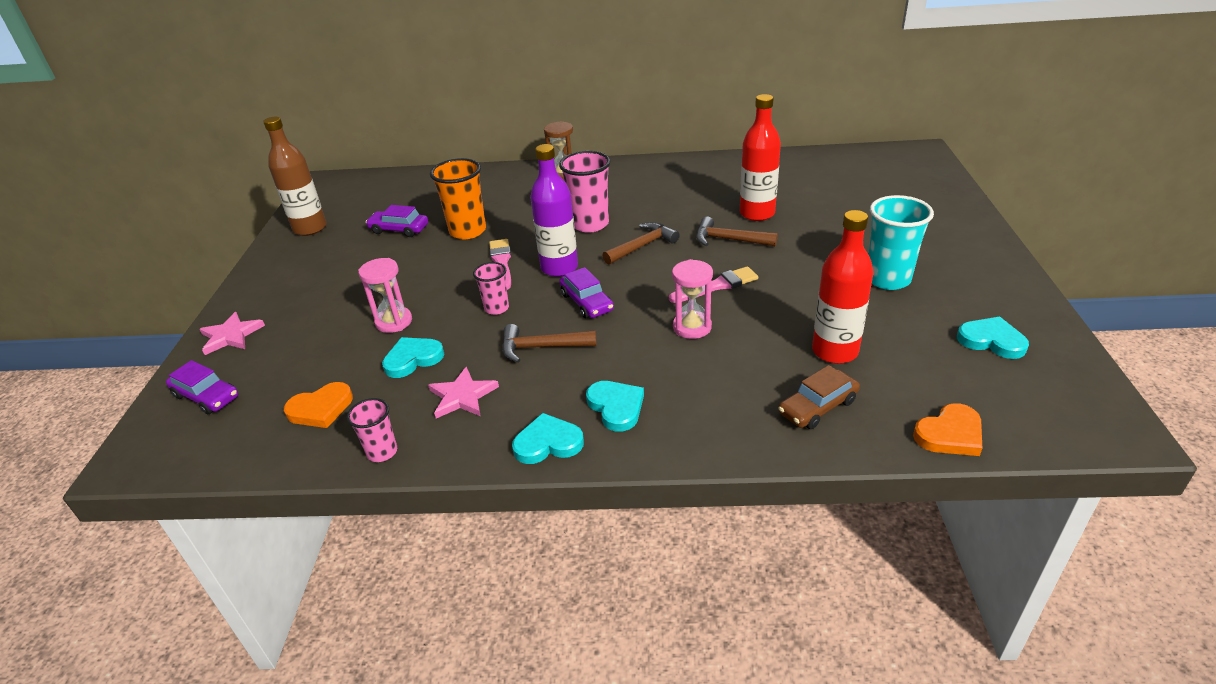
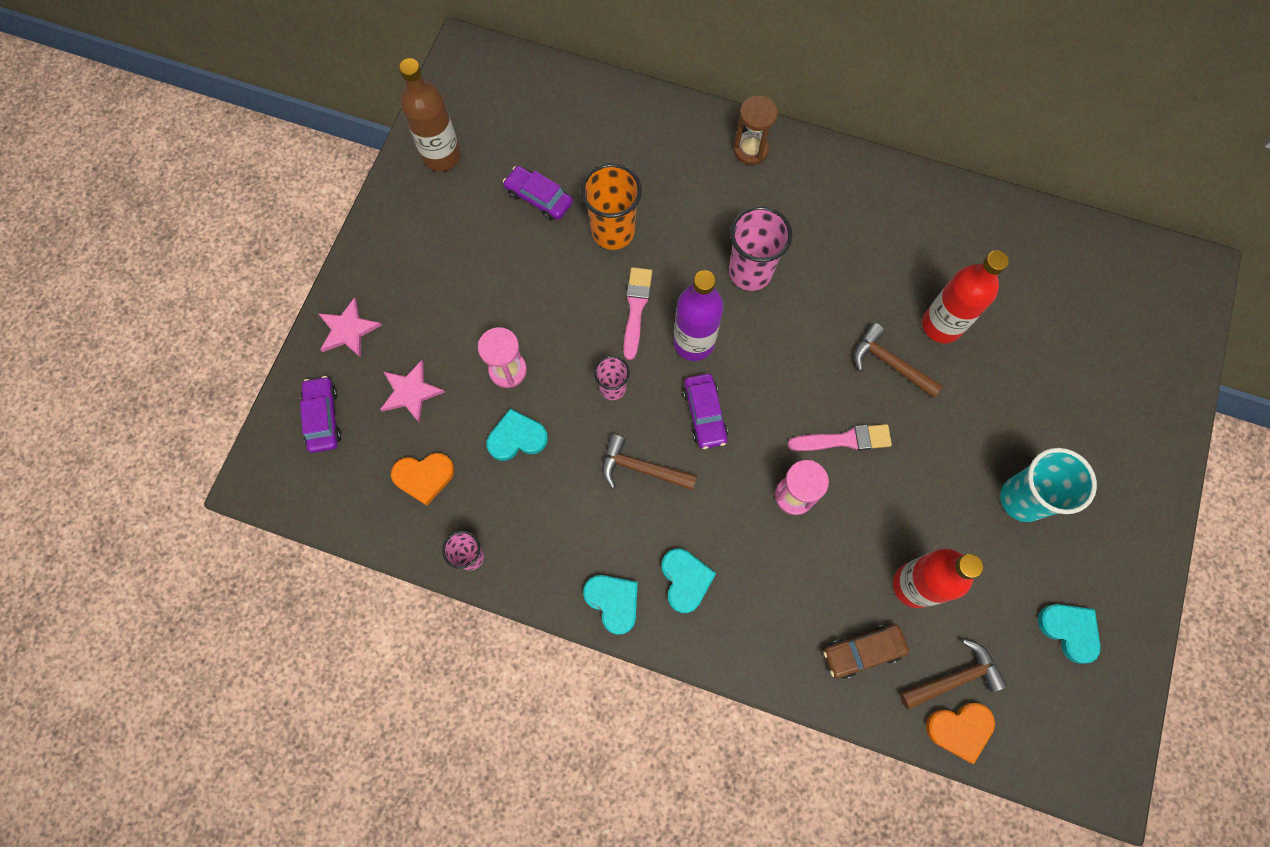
camera: 15 degrees right, 35 degrees up
purple car [166,360,238,414] -> purple car turned 150 degrees counterclockwise [300,376,341,453]
pink star [428,366,499,418] -> pink star moved to [380,360,445,423]
turquoise heart [512,413,584,464] -> turquoise heart turned 45 degrees clockwise [583,575,638,635]
brown hammer [602,222,680,265] -> brown hammer moved to [900,639,1007,710]

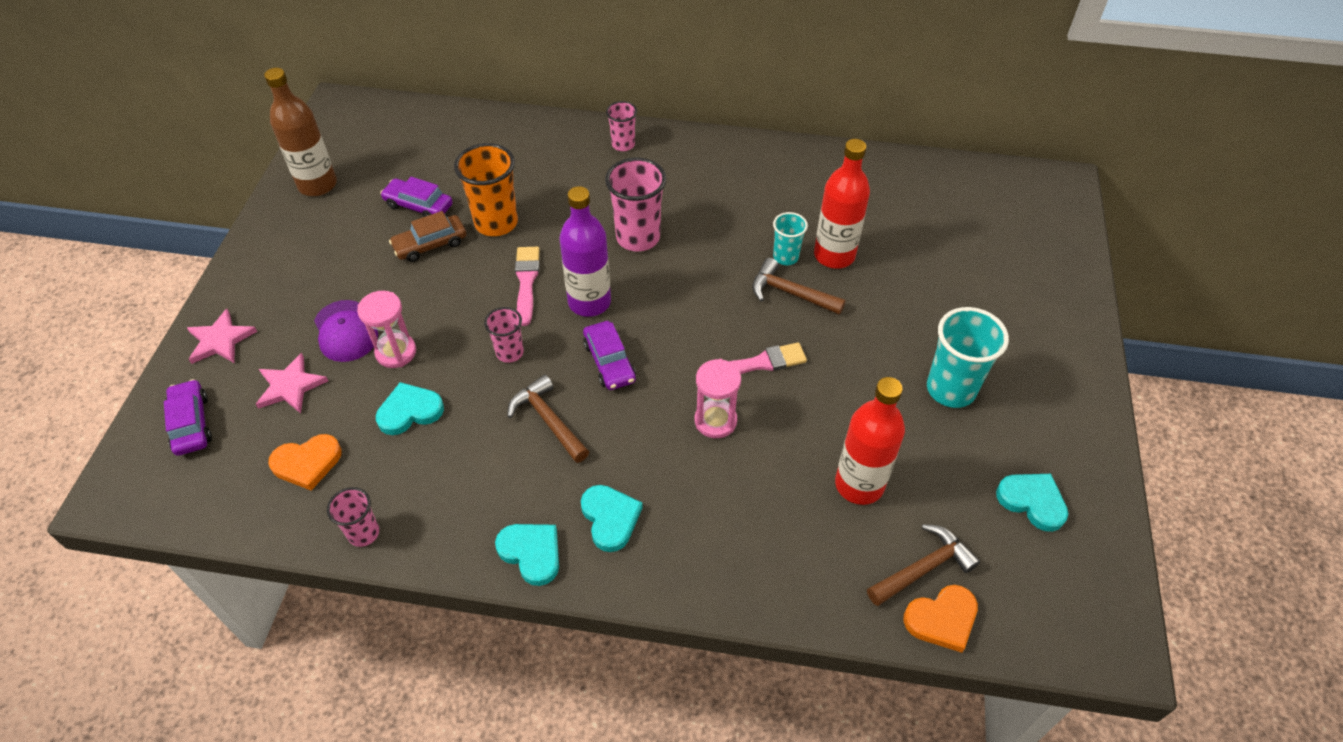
camera: 10 degrees left, 20 degrees down
brown hammer [602,434,697,490] -> brown hammer turned 45 degrees clockwise [507,375,589,463]
brown hourglass [733,96,778,165] -> pink cup [606,101,637,151]
brown car [823,625,909,679] -> brown car moved to [389,211,466,262]
none -> purple cap [314,300,378,362]
none -> turquoise cup [773,212,808,265]

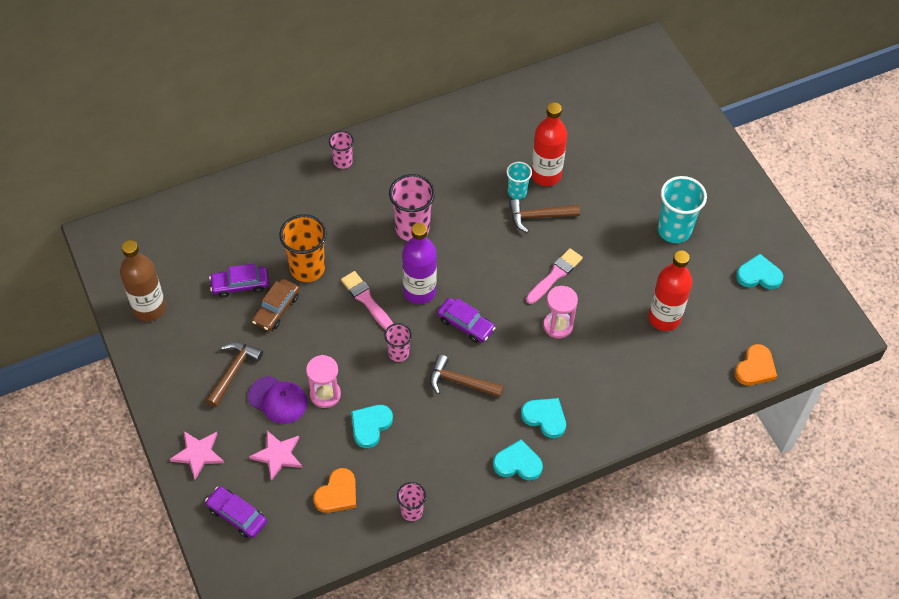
camera: 35 degrees left, 5 degrees up
brown hammer [867,524,980,606] -> brown hammer moved to [206,342,263,407]

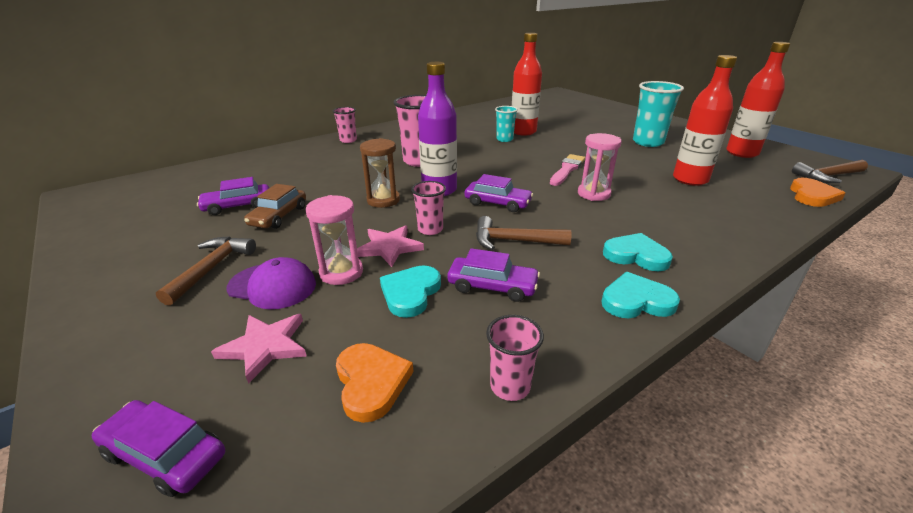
camera: 10 degrees left, 25 degrees down
brown bottle [120,240,166,322] -> none
pink star [170,431,224,480] -> pink star moved to [357,225,424,267]
orange cup [279,214,327,282] -> none
orange heart [313,468,356,513] -> orange heart turned 45 degrees counterclockwise [336,343,414,423]
pink brush [341,271,393,330] -> brown hourglass [360,138,400,208]
brown hammer [509,199,580,233] -> brown hammer moved to [792,160,868,183]
turquoise heart [736,254,783,289] -> red bottle [726,42,790,158]
none -> purple car [447,248,540,302]

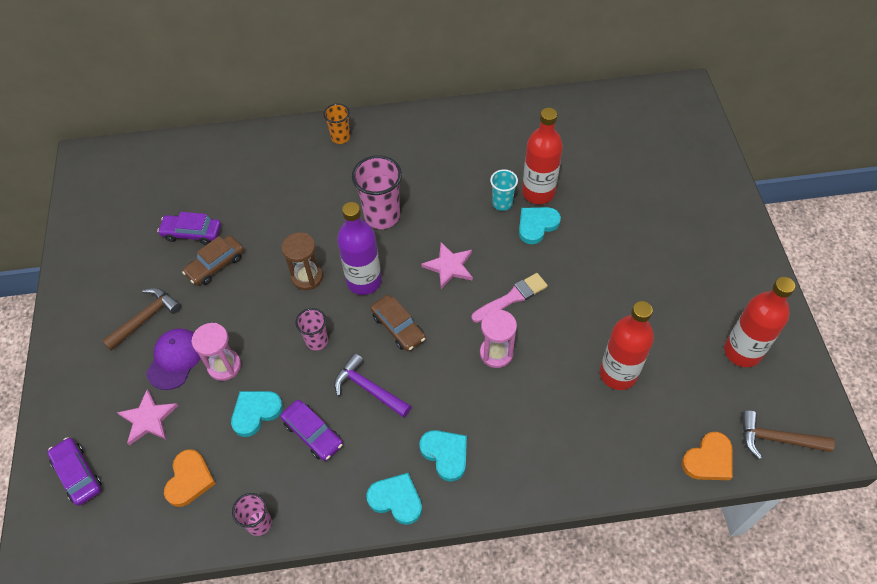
camera: 30 degrees right, 25 degrees up
purple cap [226,257,316,309] -> purple cap turned 120 degrees counterclockwise [146,328,201,390]
pink cup [333,107,357,143] -> orange cup [323,104,350,144]
pink star [357,225,424,267] -> pink star moved to [421,242,473,289]
purple car [465,174,533,212] -> brown car [370,295,426,351]
brown hammer [476,216,572,250] -> purple hammer [334,353,411,417]
turquoise cup [633,81,684,147] -> none
none -> turquoise heart [519,207,561,244]

